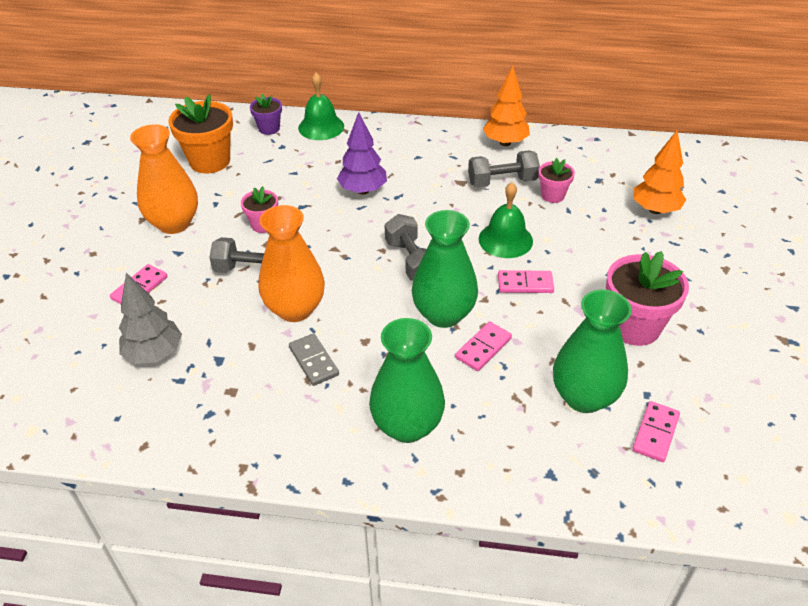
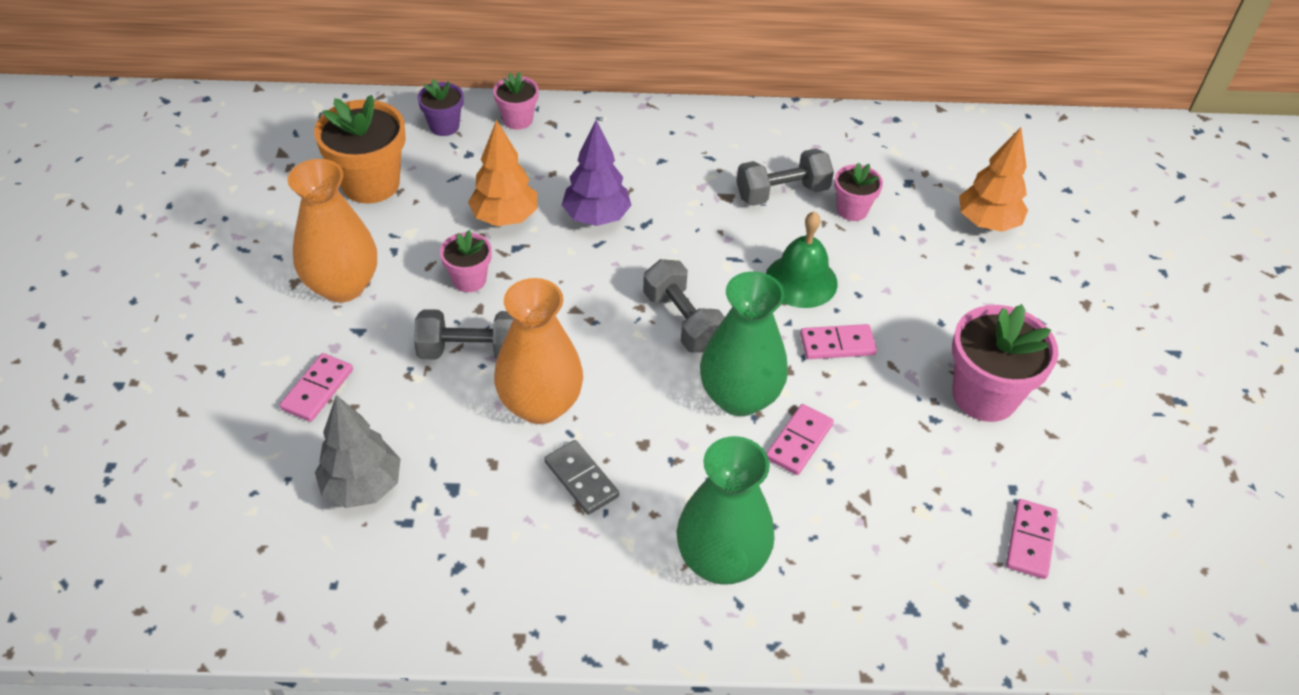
camera: 10 degrees left, 5 degrees up
green bell [298,73,344,140] -> pink flower pot [493,72,539,130]
orange tree [483,66,530,146] -> orange tree moved to [468,120,537,226]
green vase [553,289,632,413] -> none

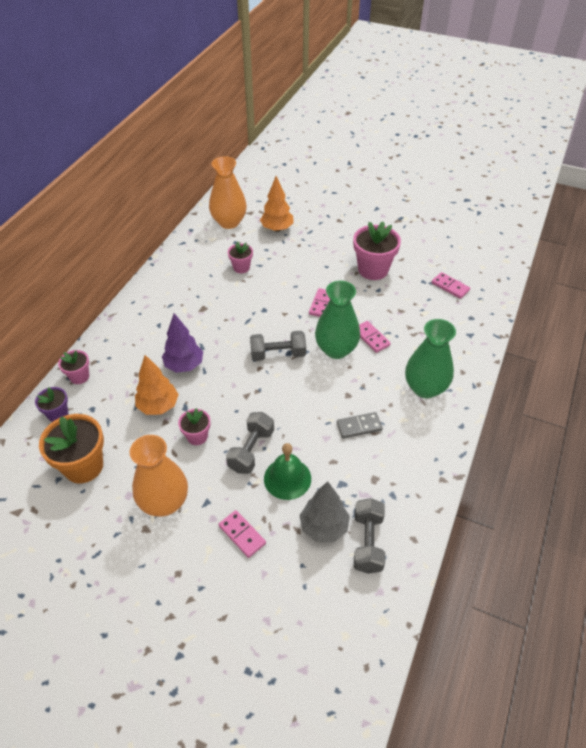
camera: 65 degrees left, 0 degrees up
orange vase [494,278,583,424] -> orange vase moved to [209,156,247,229]
grey dumbbell [736,148,834,206] -> grey dumbbell moved to [354,498,385,574]
green bell [766,211,838,308] -> green bell moved to [264,443,311,500]

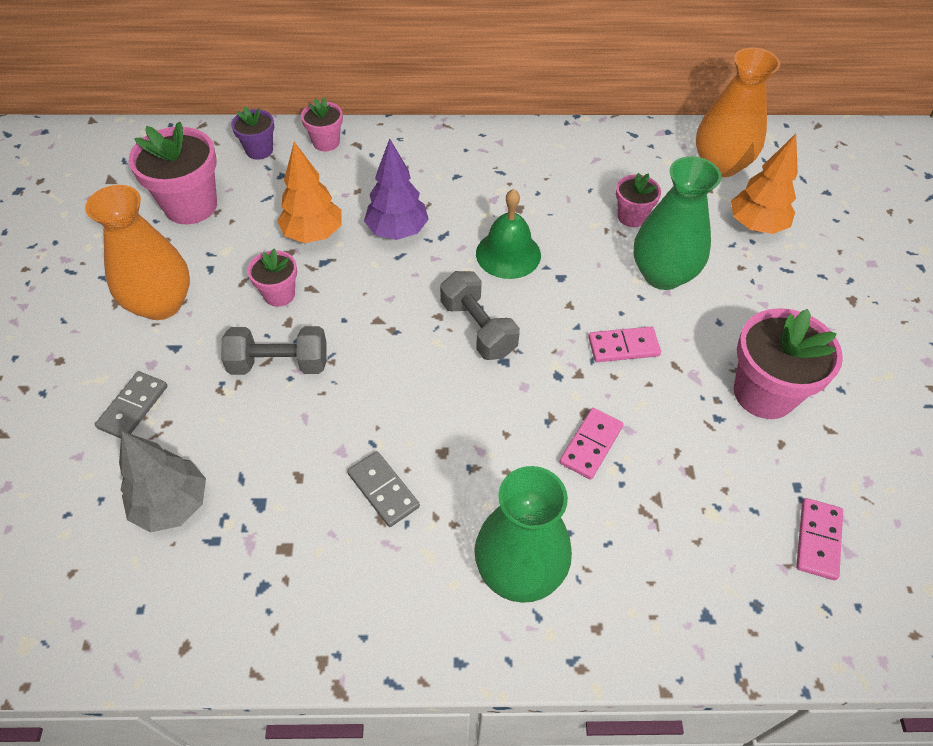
camera: 65 degrees right, 5 degrees up
orange flower pot [39,414,104,483] -> pink flower pot [129,122,217,224]
pink domino [218,510,266,558] -> grey domino [95,371,167,439]
green bell [264,443,311,500] -> green bell moved to [476,189,541,279]
green vase [315,281,360,359] -> green vase moved to [634,156,721,290]
grey dumbbell [354,498,385,574] -> none

